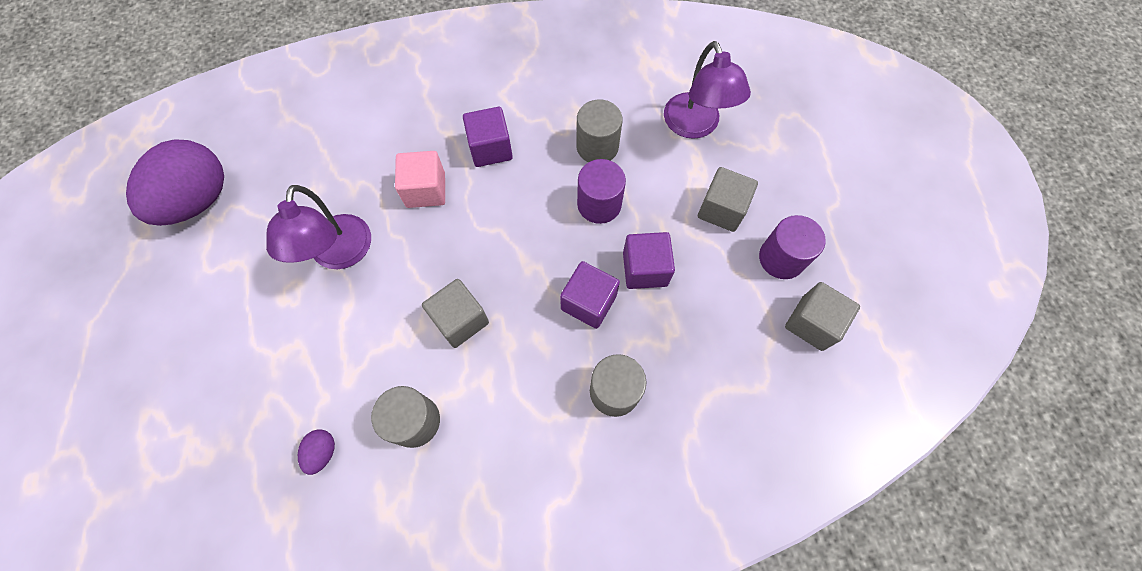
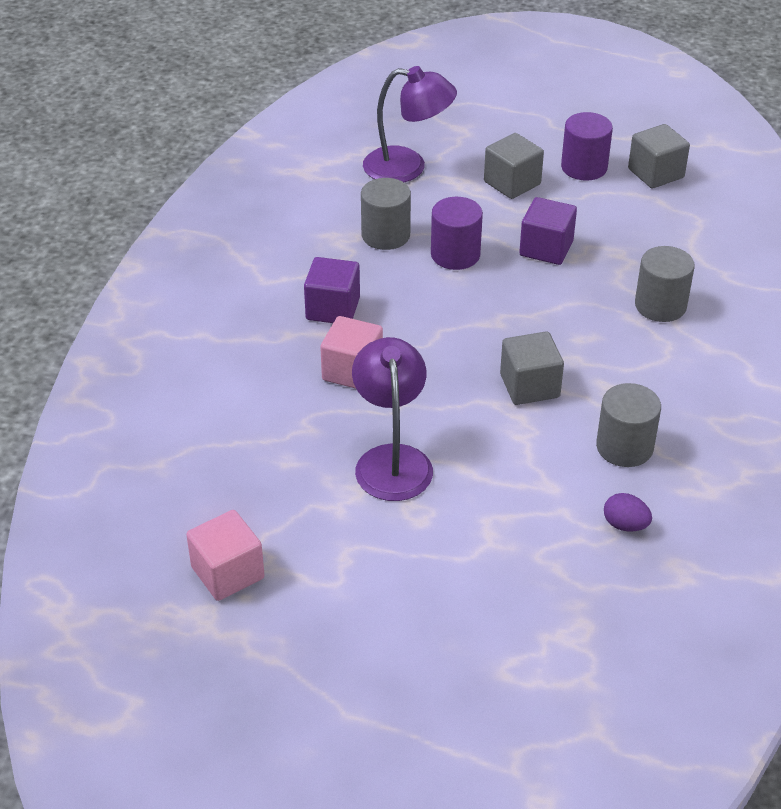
camera: 65 degrees left, 25 degrees down
purple egg [126,139,224,226] -> pink cube [186,510,265,601]
purple lamp [266,185,371,269] -> purple lamp turned 120 degrees counterclockwise [352,337,433,501]
purple cube [560,261,620,329] -> none

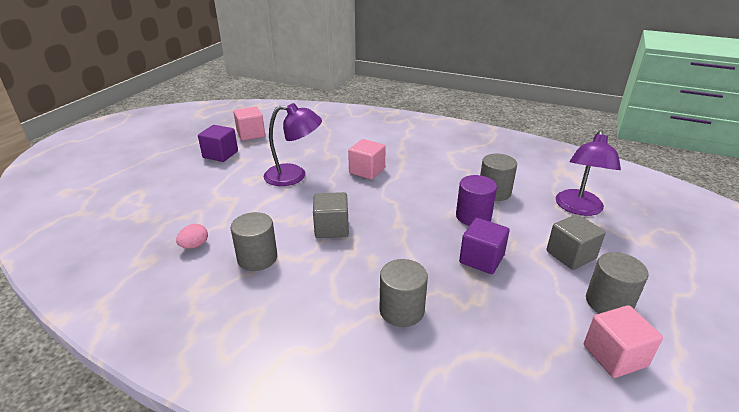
camera: 100 degrees right, 10 degrees down
purple cube [304,257,360,323] -> purple cube moved to [198,125,238,162]
purple cylinder [561,112,613,181] -> grey cylinder [586,252,649,314]
purple egg [604,493,652,531] -> pink egg [176,224,208,249]
grey cube [628,124,690,188] -> pink cube [584,305,663,378]

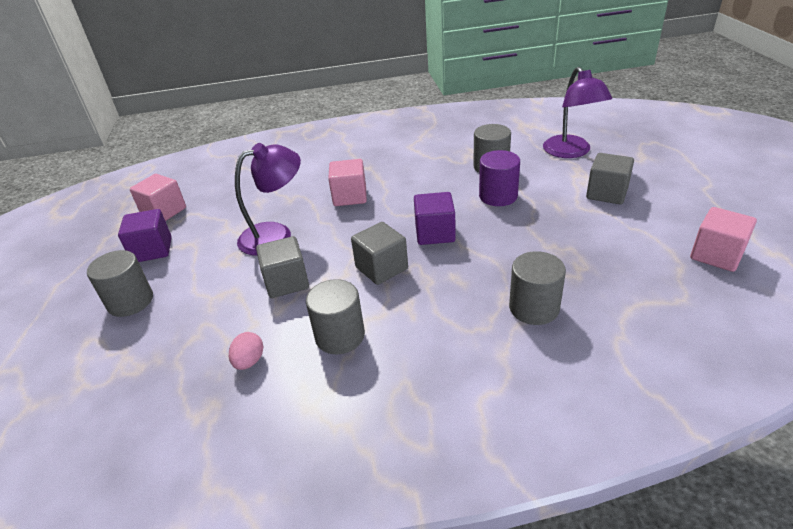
camera: 30 degrees left, 5 degrees up
purple cube [459,218,510,274] -> purple cube moved to [414,192,456,245]
grey cylinder [586,252,649,314] -> grey cylinder moved to [87,250,153,317]
none -> grey cube [256,236,309,298]

